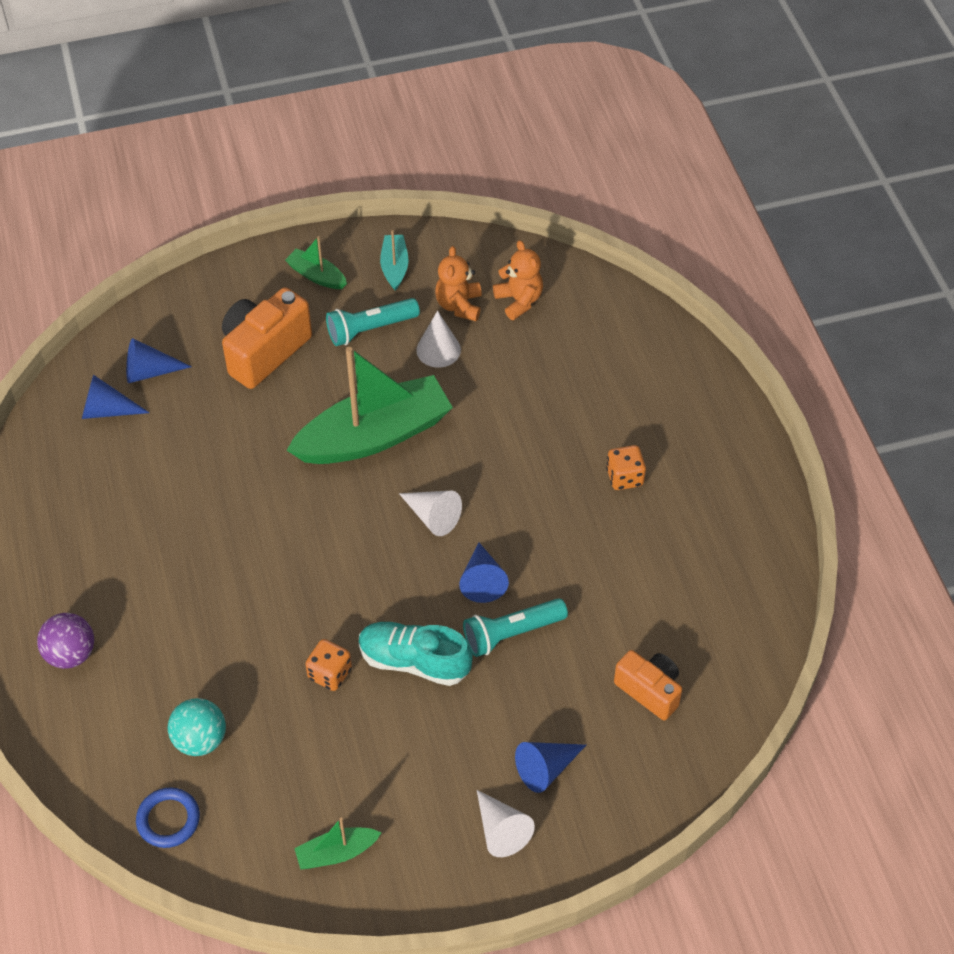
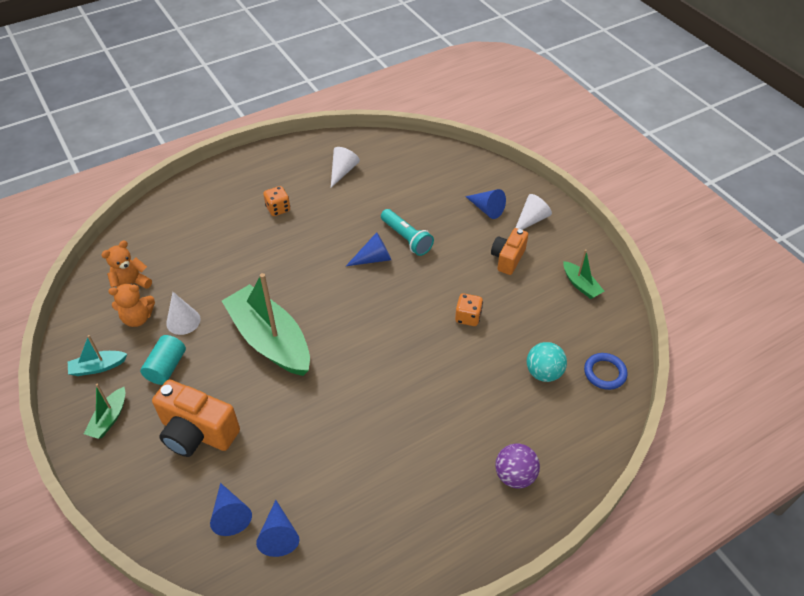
camera: 105 degrees left, 5 degrees down
turquoise flashlight [326,298,420,346] -> turquoise cylinder [140,335,186,385]
turquoise shoe [359,622,473,686] -> none
white cone [399,491,462,536] -> white cone moved to [331,147,360,187]
orange camera [614,650,682,720] -> orange camera moved to [491,228,528,275]

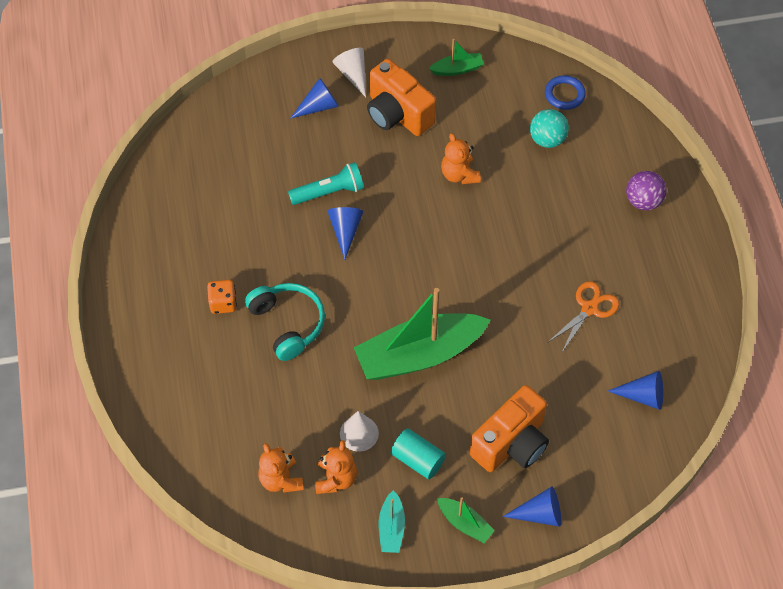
camera: 70 degrees left, 10 degrees up
blue cone [210,483,252,536] -> blue cone moved to [502,486,561,527]
white cone [331,147,360,187] -> none
orange dice [455,293,483,326] -> orange teddy bear [441,133,481,184]
orange camera [491,228,528,275] -> orange camera [367,59,436,136], size x1.57
none -> turquoise headphones [245,283,325,361]
none -> orange scissors [547,281,619,352]

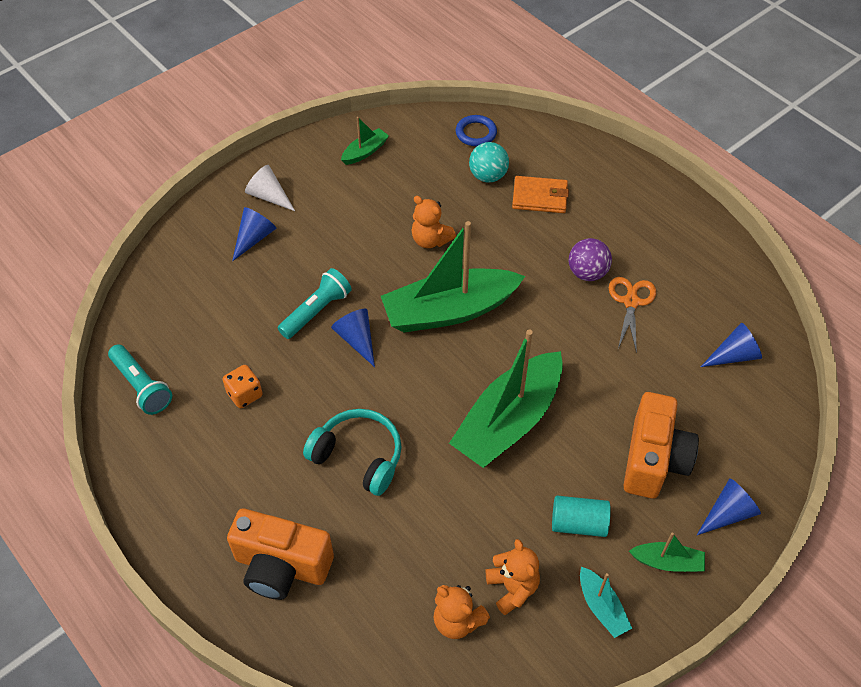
camera: 30 degrees left, 5 degrees down
orange dice [207,280,237,314] -> orange dice moved to [223,365,263,408]
white cone [340,411,379,452] -> none
orange camera [367,59,436,136] -> orange camera moved to [227,508,334,600]
purple ball [626,171,666,210] -> purple ball moved to [569,238,612,281]
none -> turquoise flashlight [108,344,172,415]
none -> green boat [381,221,525,333]
none -> orange wallet [512,176,569,213]

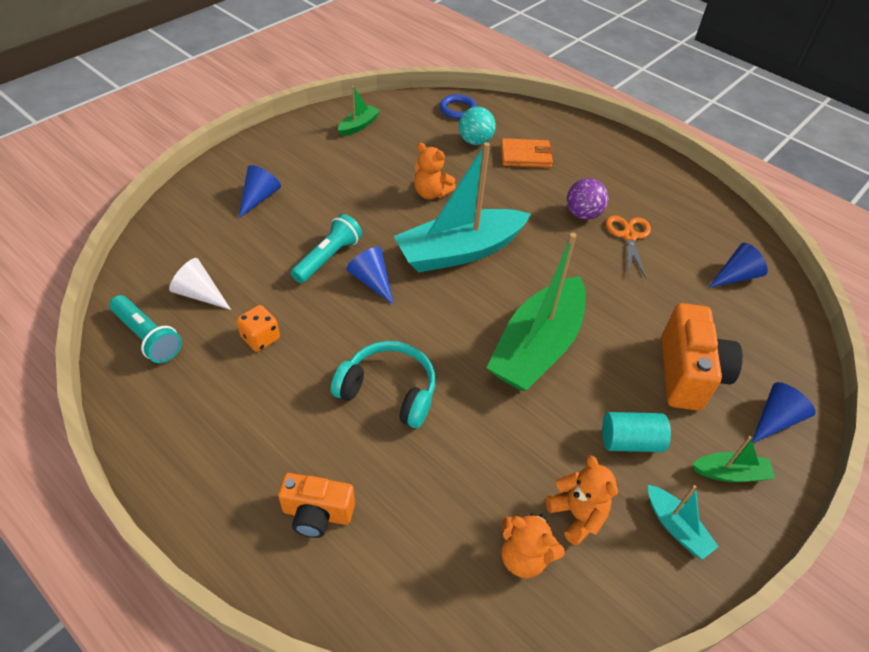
camera: 10 degrees left, 5 degrees down
orange camera [227,508,334,600] -> orange camera [278,473,355,538], size x0.64
white cone [245,165,295,211] -> white cone moved to [169,258,231,310]
green boat [381,221,525,333] -> turquoise boat [393,142,531,273]

